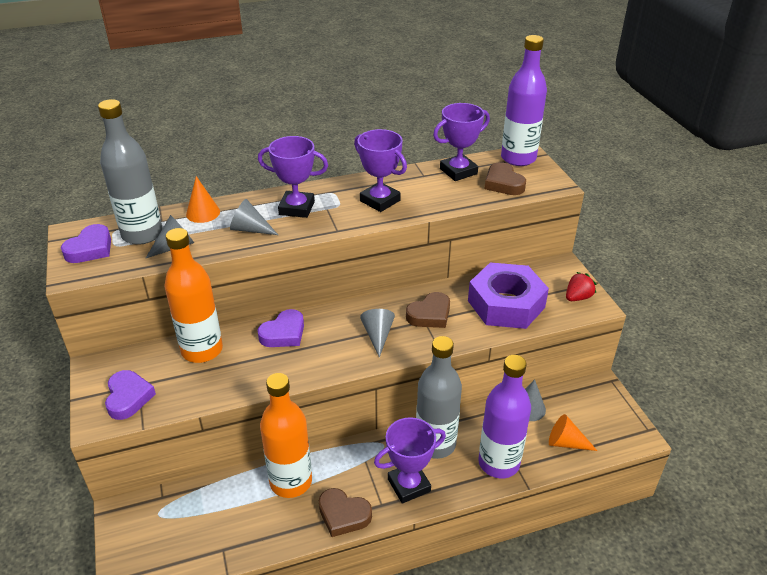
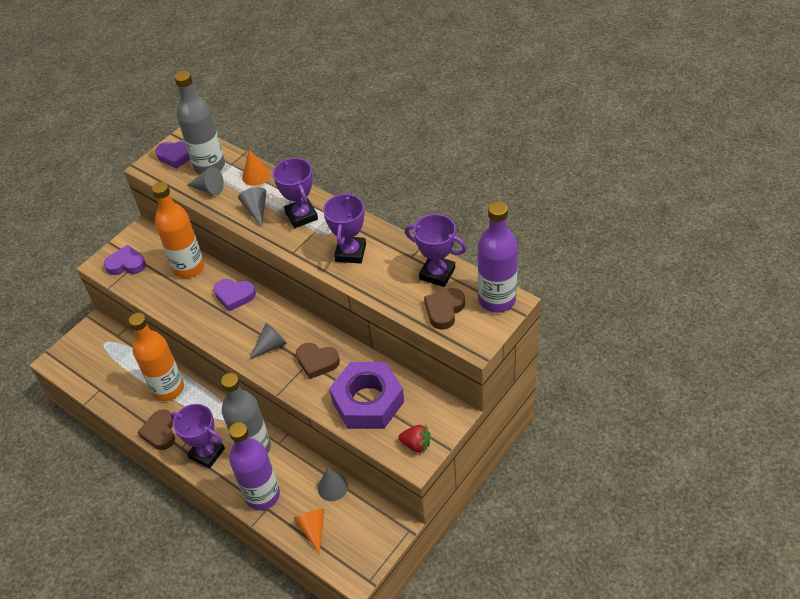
camera: 60 degrees right, 10 degrees up
purple heart [105,370,156,420] -> purple heart turned 135 degrees counterclockwise [104,245,146,275]

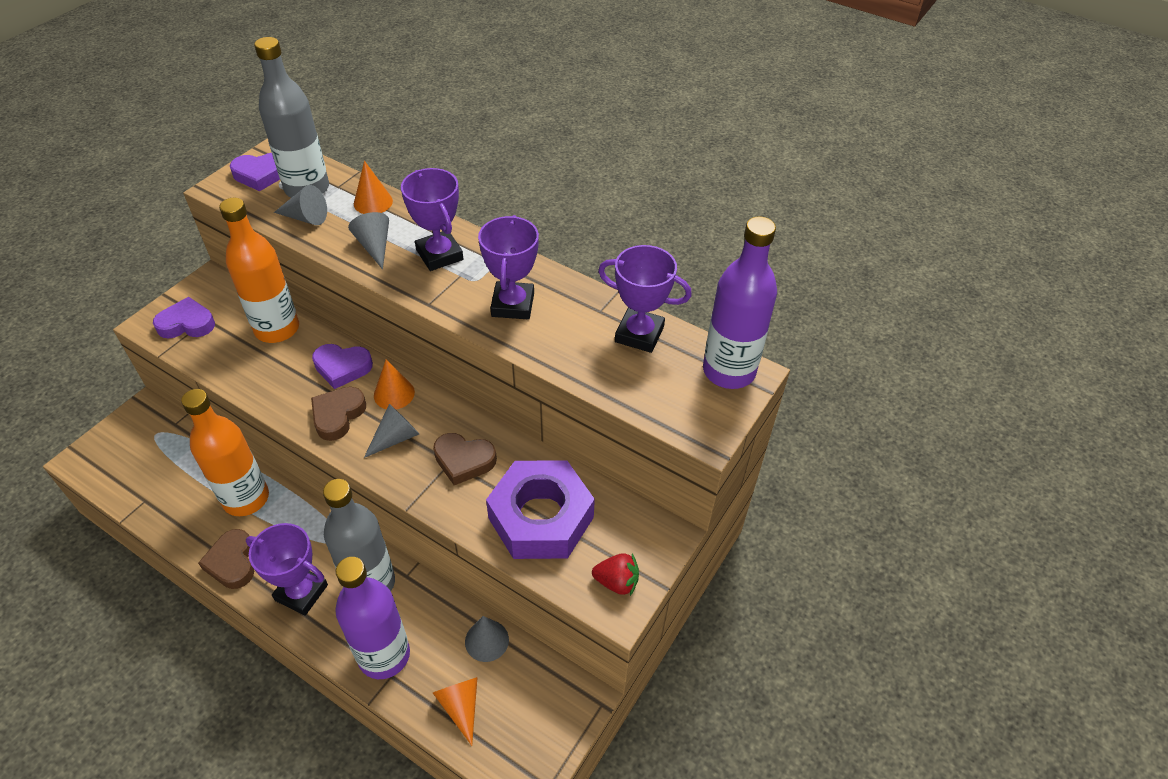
camera: 10 degrees left, 0 degrees up
brown heart [424,288,465,330] -> brown heart moved to [311,387,366,441]
none -> orange cone [374,359,415,409]

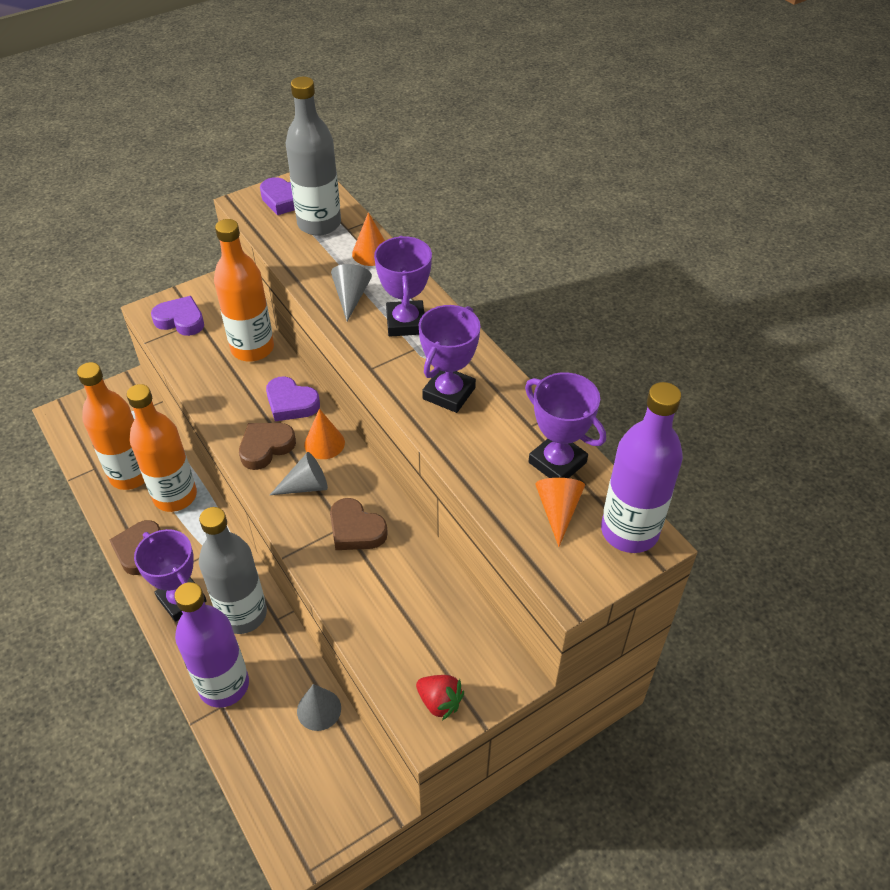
camera: 25 degrees right, 0 degrees up
grey cone [274,185,327,225] -> none
orange cone [433,677,478,746] -> orange cone moved to [535,478,585,547]
purple nut [486,460,595,559] -> none
none -> orange bottle [77,362,145,490]

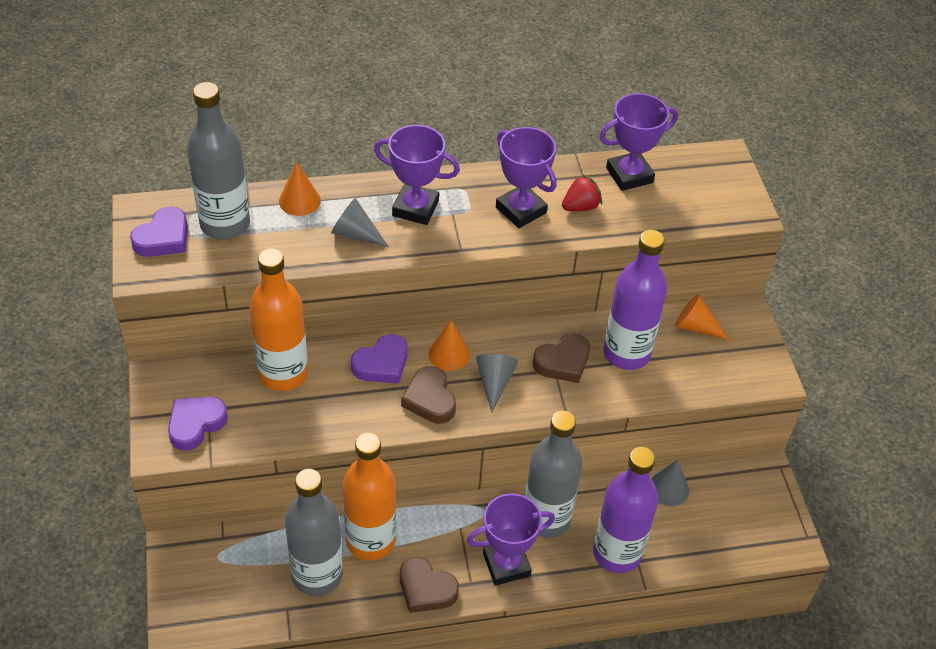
camera: 70 degrees left, 0 degrees up
orange bottle [77,362,145,490] -> grey bottle [285,469,343,596]
red strawberry [416,675,464,721] -> red strawberry moved to [562,175,602,211]
orange cone [535,478,585,547] -> orange cone moved to [675,294,729,340]
purple bottle [601,382,683,553] -> purple bottle moved to [603,230,667,370]

